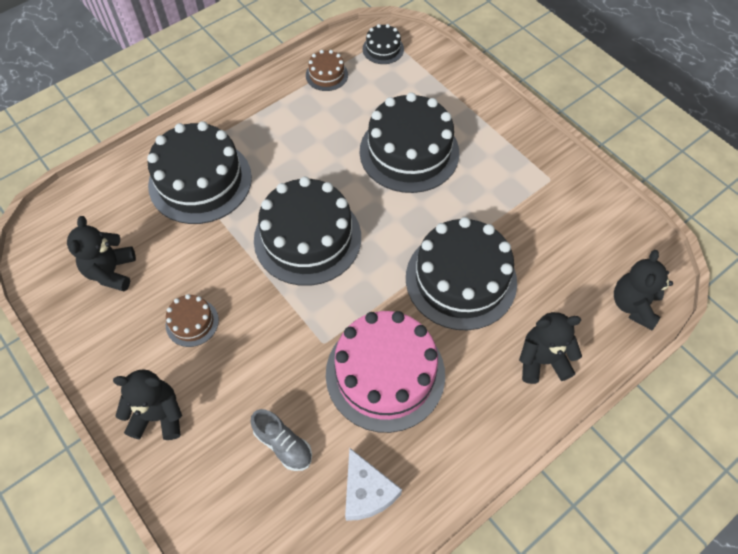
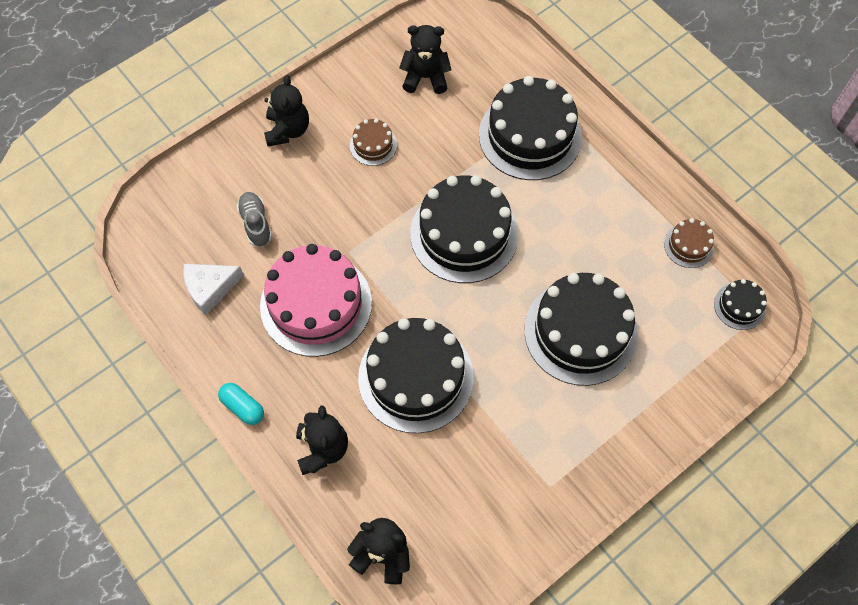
camera: 90 degrees right, 5 degrees up
grey shoe [250,409,312,471] -> grey shoe turned 120 degrees clockwise [237,192,272,247]
none -> turquoise capsule [218,383,264,425]

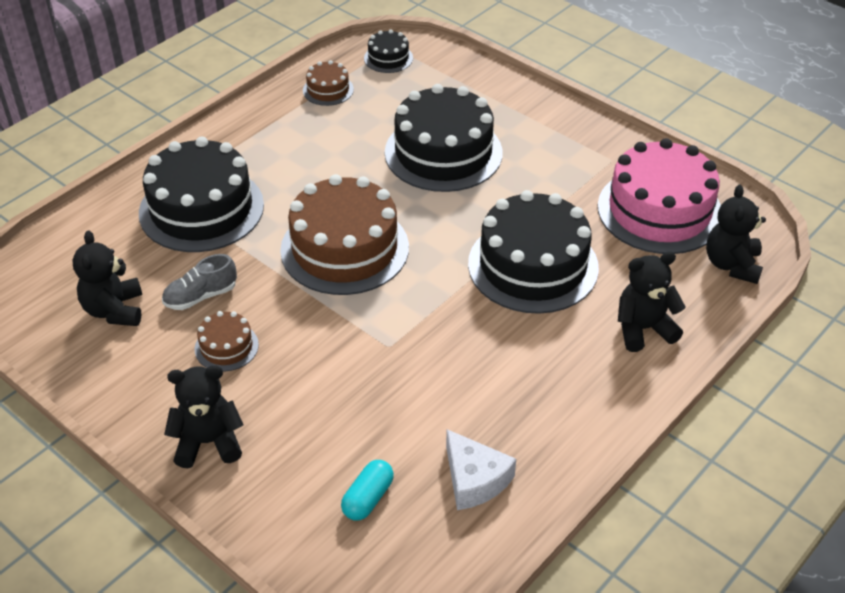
camera: 100 degrees left, 20 degrees down
turquoise capsule [218,383,264,425] -> turquoise capsule moved to [341,460,394,521]
grey shoe [237,192,272,247] -> grey shoe moved to [162,254,237,310]
pink cake [260,244,372,357] -> pink cake moved to [598,138,721,254]
black cake [410,175,518,283] -> brown cake [280,174,409,295]

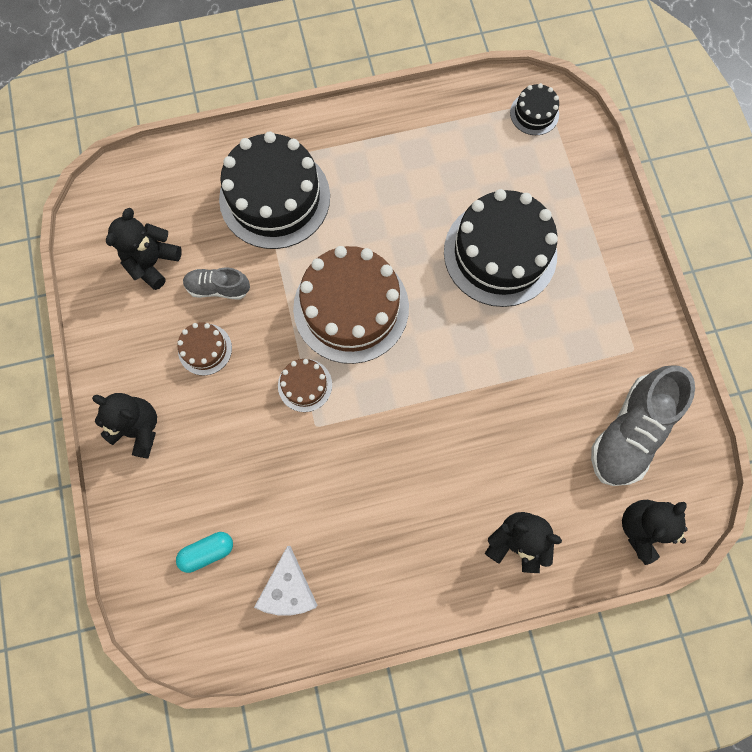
camera: 35 degrees right, 30 degrees up
brown cake [303,60,354,106] -> brown cake moved to [278,359,332,412]
black cake [468,190,599,314] -> none
pink cake [598,138,721,254] -> grey shoe [591,365,695,486]

